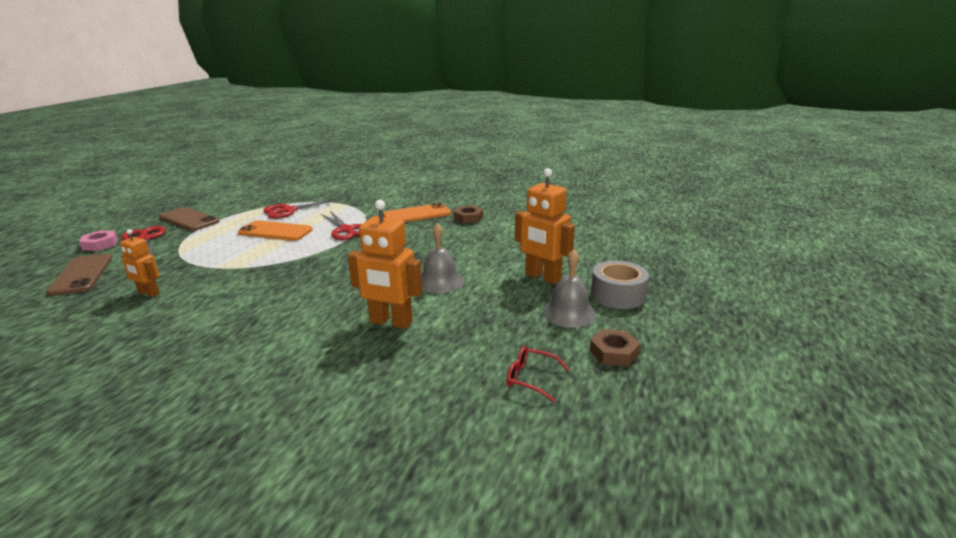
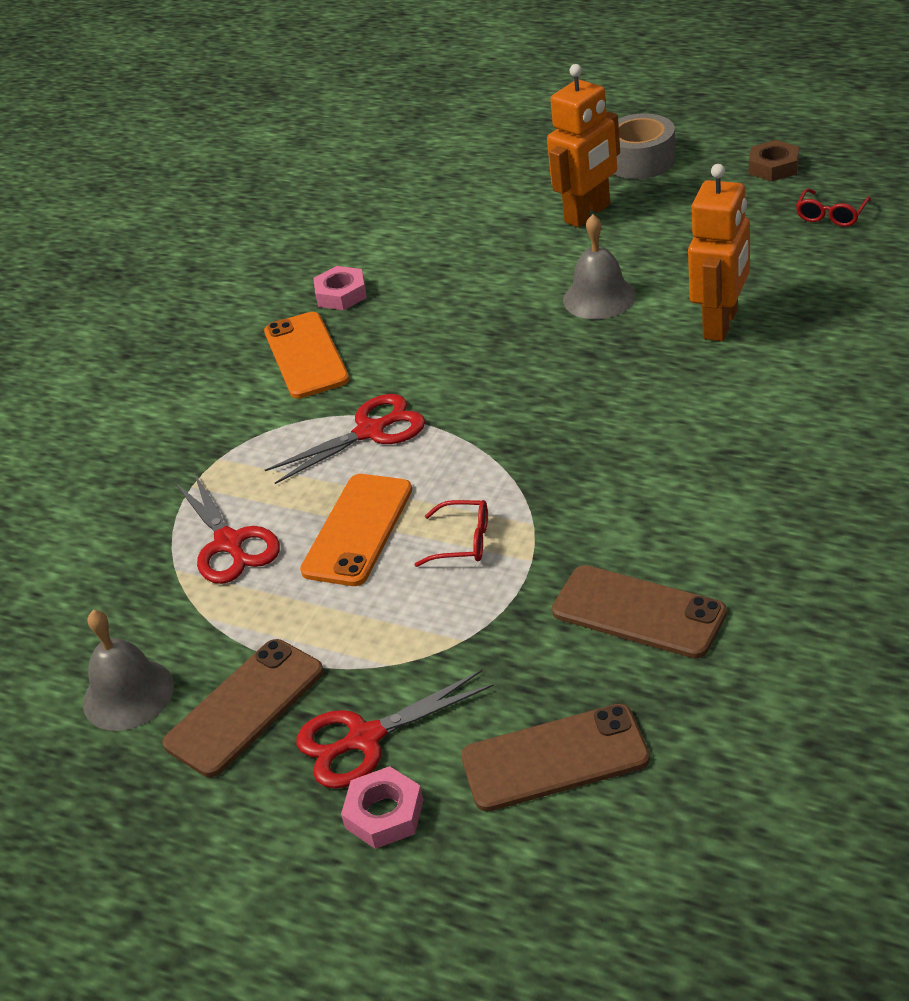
camera: 80 degrees left, 15 degrees up
orange robot [120,229,160,297] -> brown phone [552,565,727,658]
brown nut [454,205,483,224] -> pink nut [314,266,367,310]
grey bell [543,249,596,328] -> grey bell moved to [83,610,174,731]
none -> red glasses [414,500,488,567]

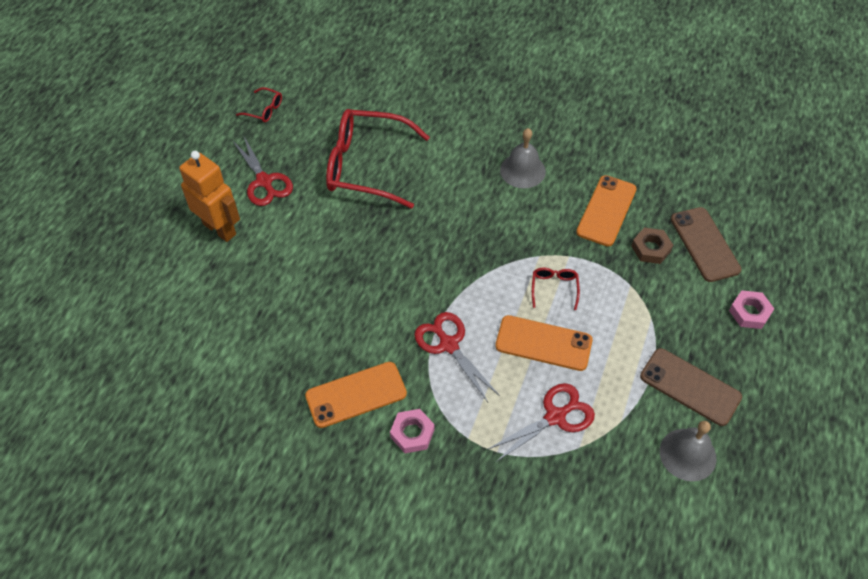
camera: 100 degrees left, 15 degrees up
red scissors [296,670,494,789] -> red scissors moved to [232,137,293,206]
pink nut [314,266,367,310] -> pink nut moved to [390,409,435,453]
brown phone [552,565,727,658] -> orange phone [576,175,637,246]
grey bell [563,214,636,319] -> grey bell moved to [500,128,546,188]
grey tape [614,113,676,179] -> none
orange robot [688,164,750,341] -> red glasses [326,109,430,209]
brown nut [749,140,799,181] -> brown nut moved to [631,227,673,264]

